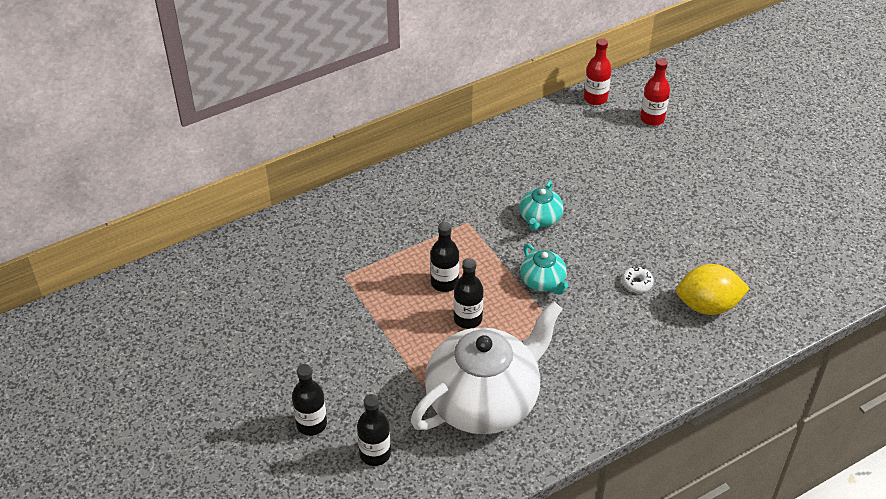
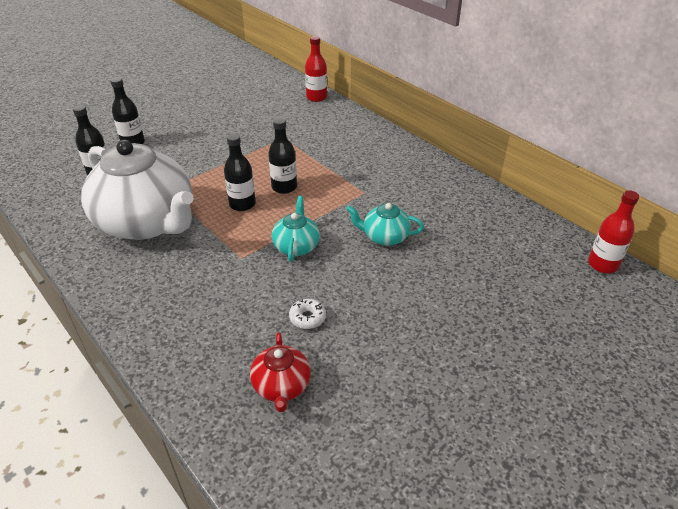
camera: 80 degrees right, 5 degrees down
turquoise teapot [520,244,569,295] -> turquoise teapot turned 135 degrees clockwise [272,196,320,262]
red bottle [640,59,670,126] -> red bottle moved to [305,36,327,102]
yellow lemon [676,264,750,315] -> red teapot [250,332,311,412]

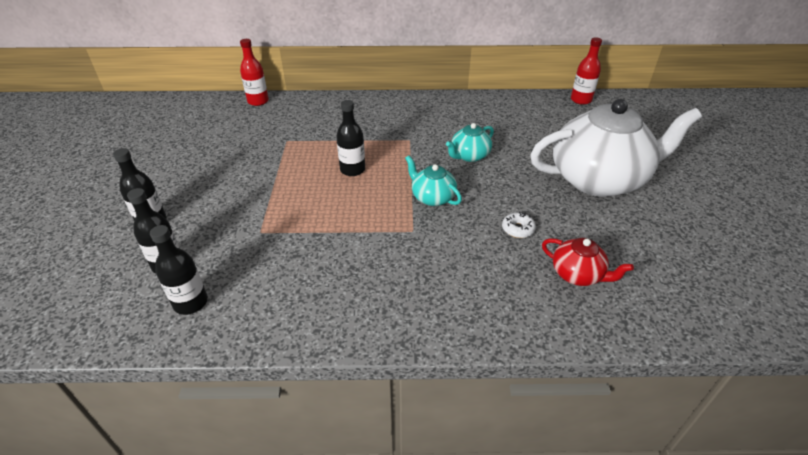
camera: 50 degrees left, 0 degrees up
white teapot [81,140,194,240] -> white teapot moved to [530,99,702,197]
black bottle [224,134,256,211] -> black bottle moved to [150,225,208,315]

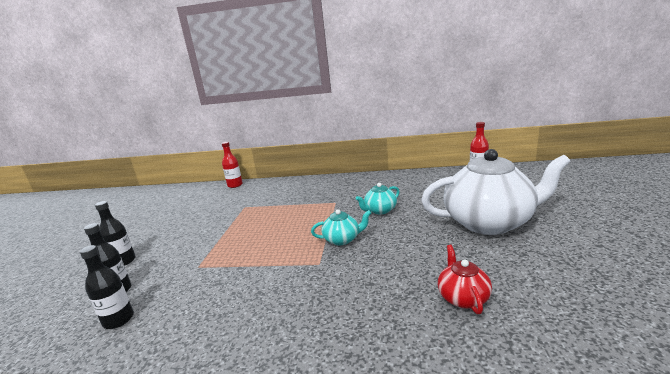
camera: 10 degrees right, 20 degrees down
black bottle [336,100,365,176] -> none
turquoise teapot [405,156,462,206] -> turquoise teapot turned 120 degrees clockwise [311,209,371,245]
white donut [502,212,536,238] -> none
red teapot [542,238,634,286] -> red teapot turned 135 degrees counterclockwise [438,245,492,314]

